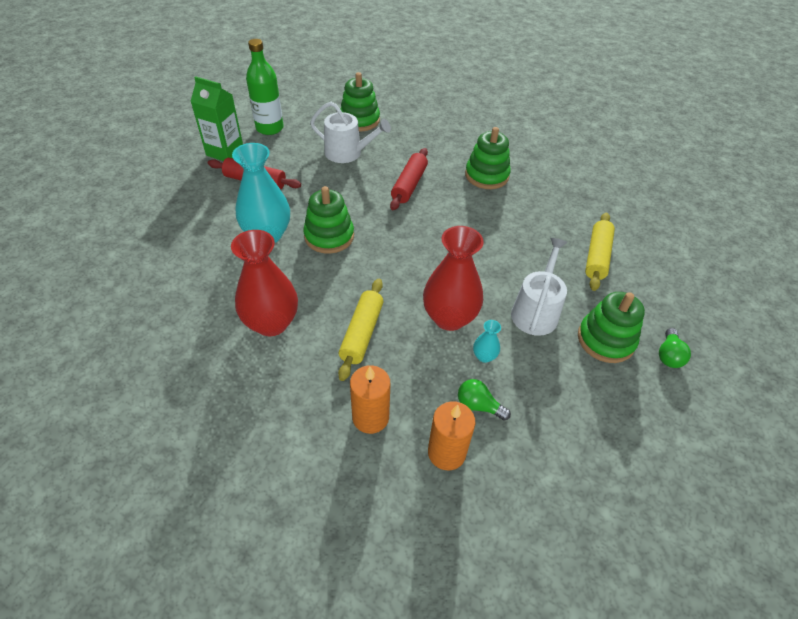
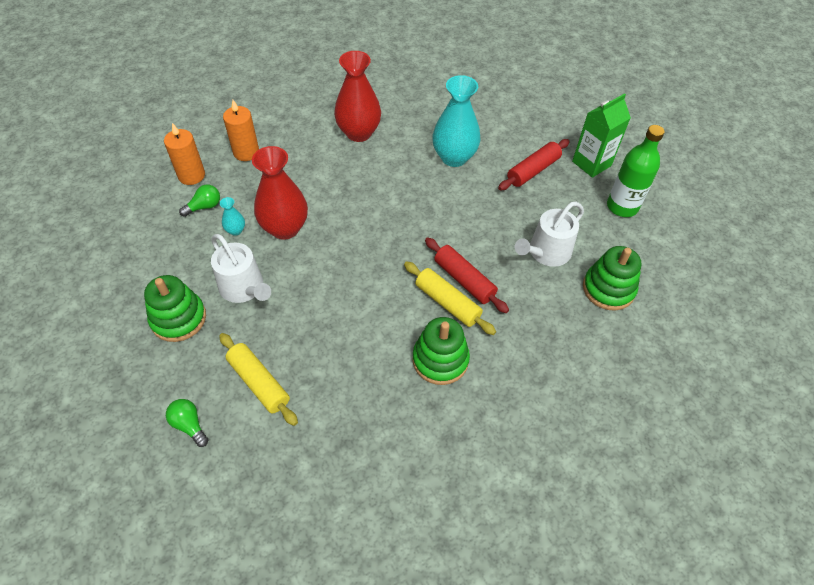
camera: 120 degrees right, 5 degrees up
green stacking toy [303,186,354,254] -> none
yellow rolling pin [338,279,384,381] -> yellow rolling pin moved to [404,261,496,335]
green light bulb [659,328,691,368] -> green light bulb moved to [166,399,208,447]

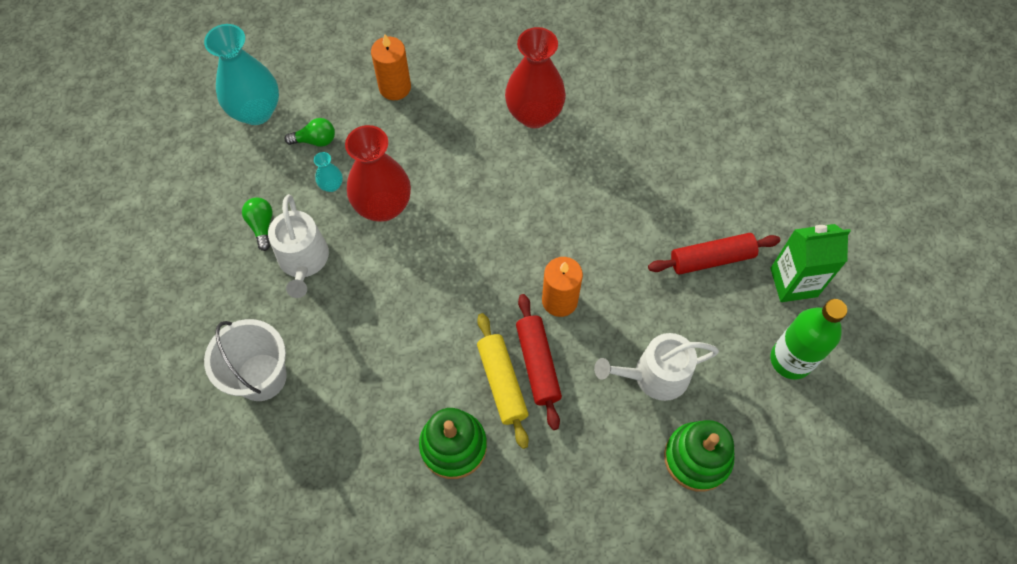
camera: 30 degrees right, 10 degrees up
green stacking toy [144,275,206,342] -> none
orange candle [164,123,205,185] -> orange candle moved to [542,257,583,317]
green light bulb [166,399,208,447] -> green light bulb moved to [242,197,273,251]
yellow rolling pin [219,333,298,426] -> white bucket [204,319,287,401]
turquoise vase [432,75,481,167] -> turquoise vase moved to [204,24,279,125]

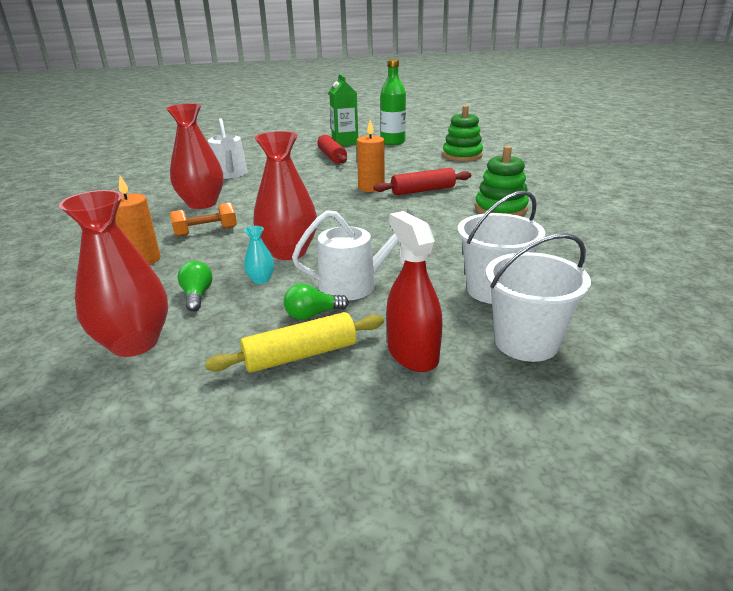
camera: 95 degrees left, 35 degrees down
turquoise vase [204,24,279,125] -> red vase [59,190,168,357]
yellow rolling pin [477,313,529,449] -> yellow rolling pin moved to [205,312,384,373]
white watering can [594,333,719,401] -> white watering can moved to [208,118,248,179]
none -> orange dumbbell [170,202,237,237]
none -> red spray bottle [386,211,443,372]
none -> white bucket [485,233,591,362]

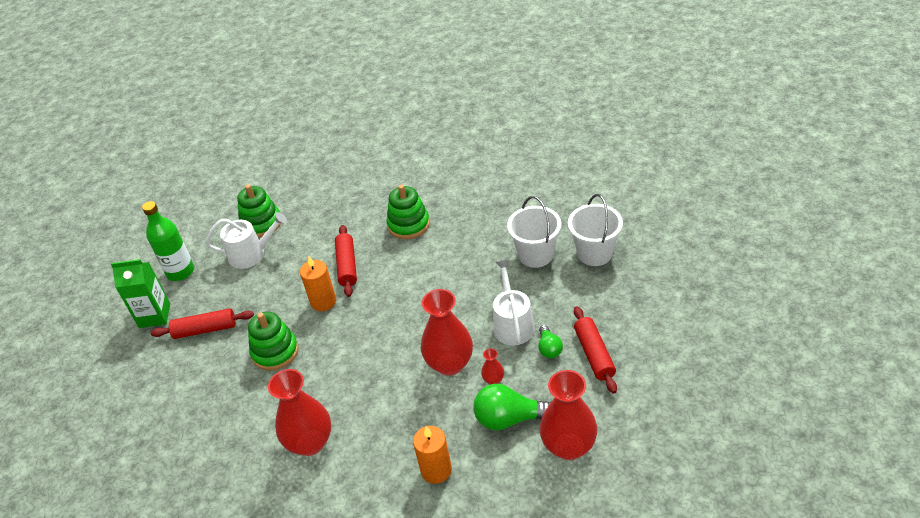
camera: 75 degrees left, 15 degrees up
orange dumbbell [170,202,237,237] -> none
green light bulb [177,261,213,312] -> green light bulb [473,384,551,430], size x1.77
yellow rolling pin [205,312,384,373] -> red rolling pin [574,306,617,394]
white watering can [208,118,248,179] -> white watering can moved to [205,212,287,269]
turquoise vase [244,226,274,284] -> red vase [481,348,504,385]
red spray bottle [386,211,443,372] -> none
none -> green stacking toy [248,312,299,371]

